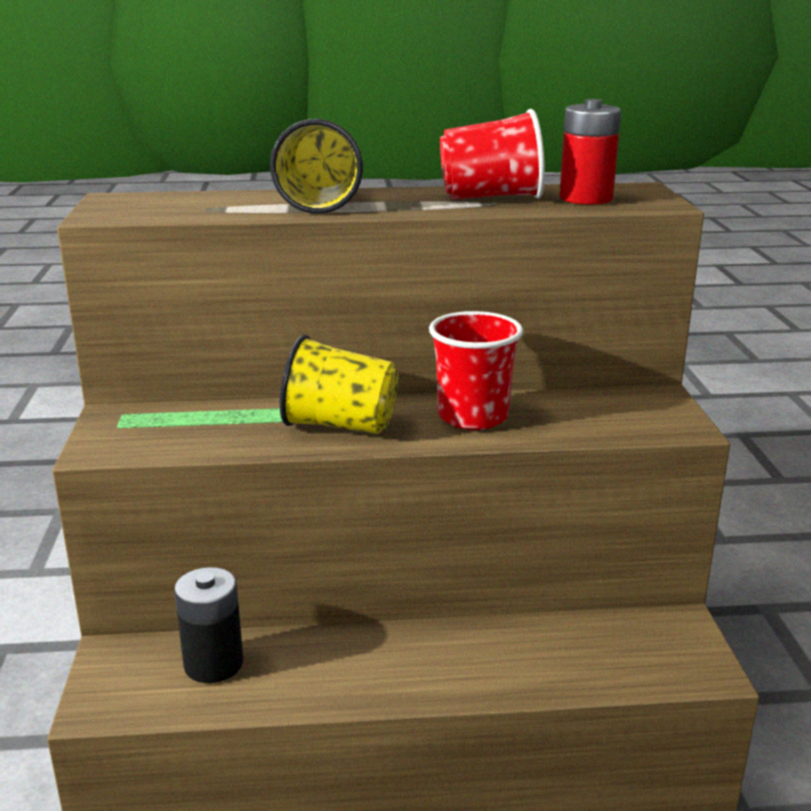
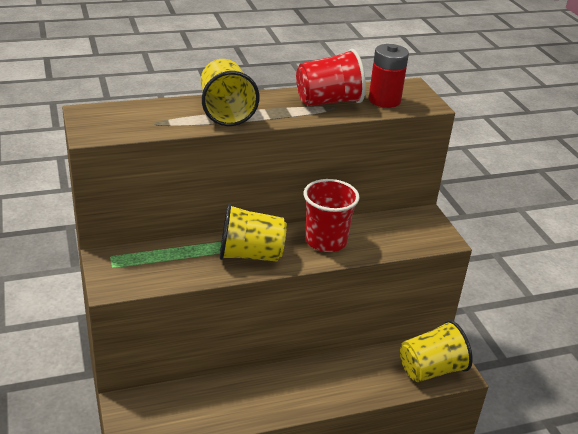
camera: 15 degrees left, 10 degrees up
black battery [174,567,243,683] -> none
none -> yellow cup [400,320,473,382]

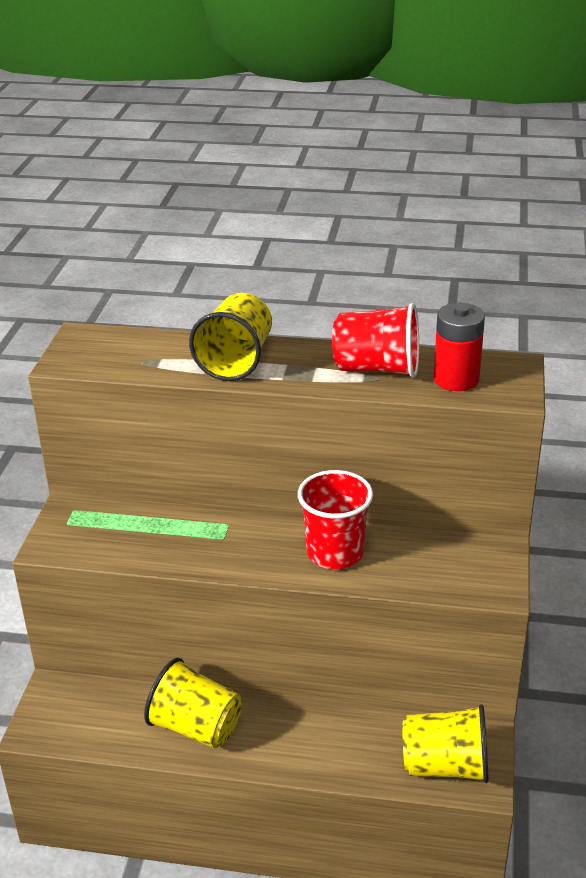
camera: 30 degrees right, 0 degrees up
yellow cup [220,203,287,262] -> yellow cup moved to [144,658,242,748]

